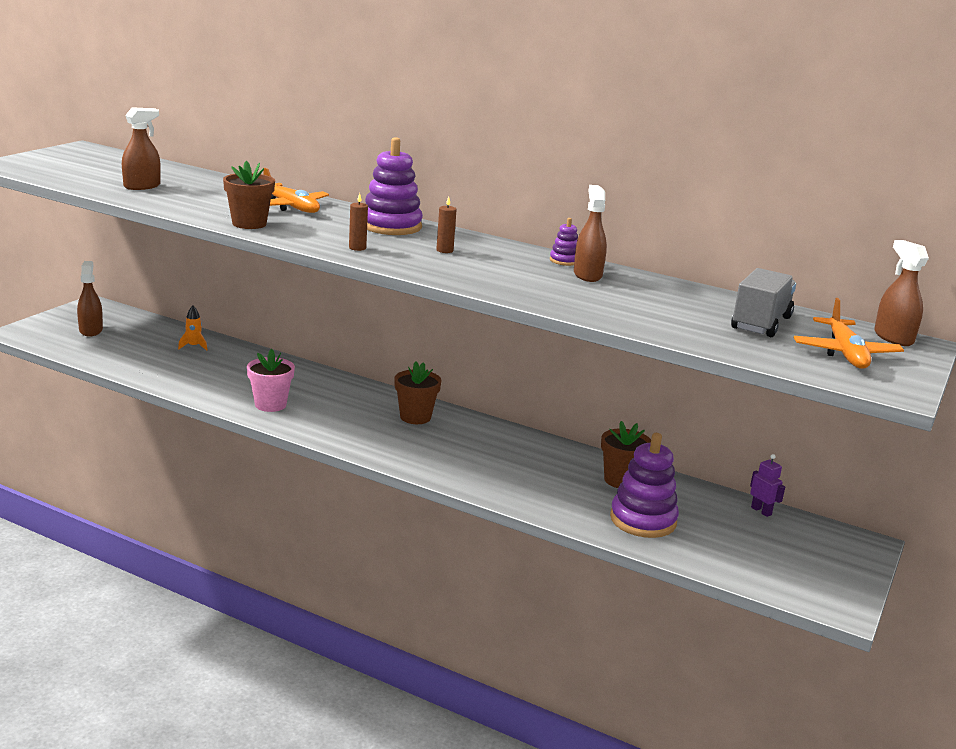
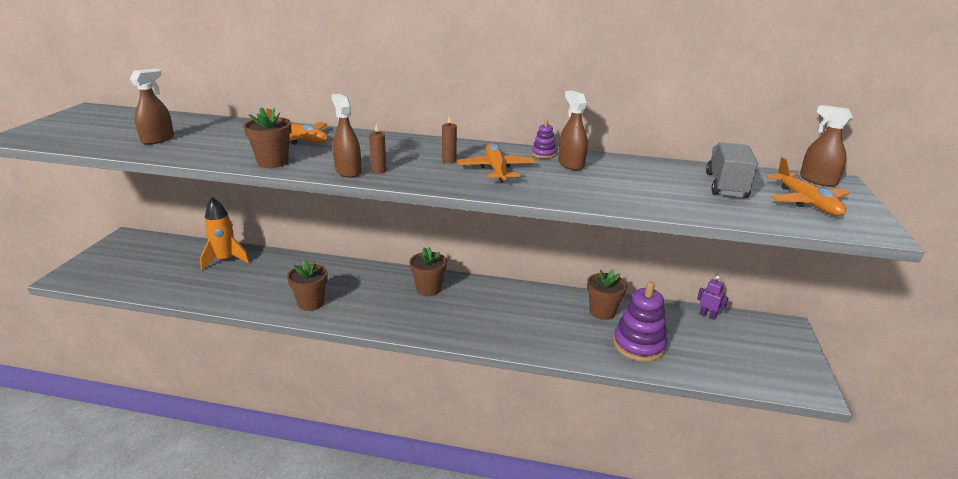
camera: 15 degrees left, 5 degrees up
brown spray bottle [77,261,103,337] -> brown spray bottle moved to [331,94,362,178]
orange rocket [178,306,207,351] -> orange rocket [200,197,250,270], size x1.93
pink flower pot [247,348,295,412] -> brown flower pot [287,259,328,311]
purple stacking toy [365,137,423,235] -> none
none -> orange plane [457,143,536,182]

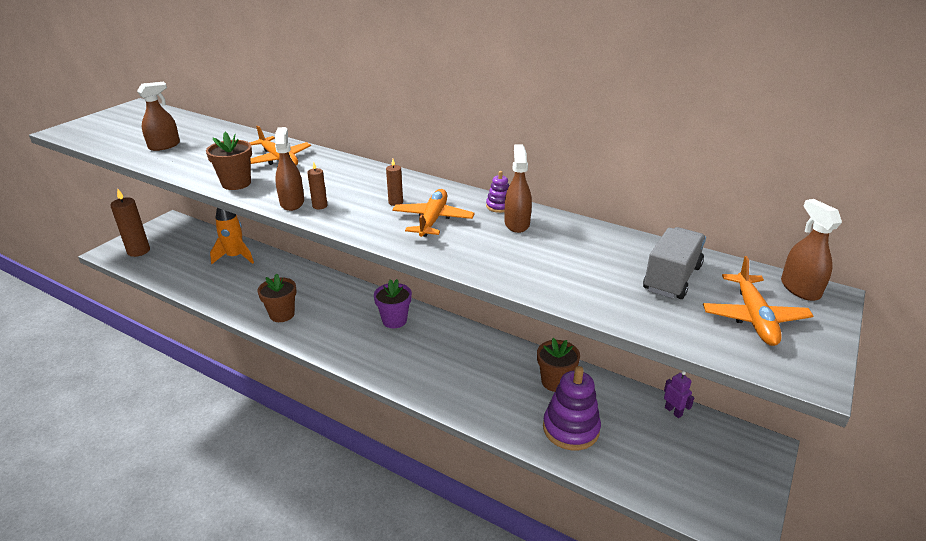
camera: 20 degrees right, 5 degrees up
brown flower pot [409,247,447,296] -> purple flower pot [374,279,412,328]
none -> brown candle [110,189,150,257]

